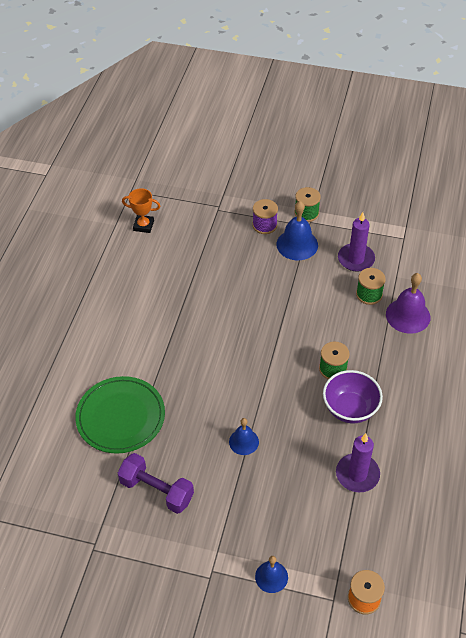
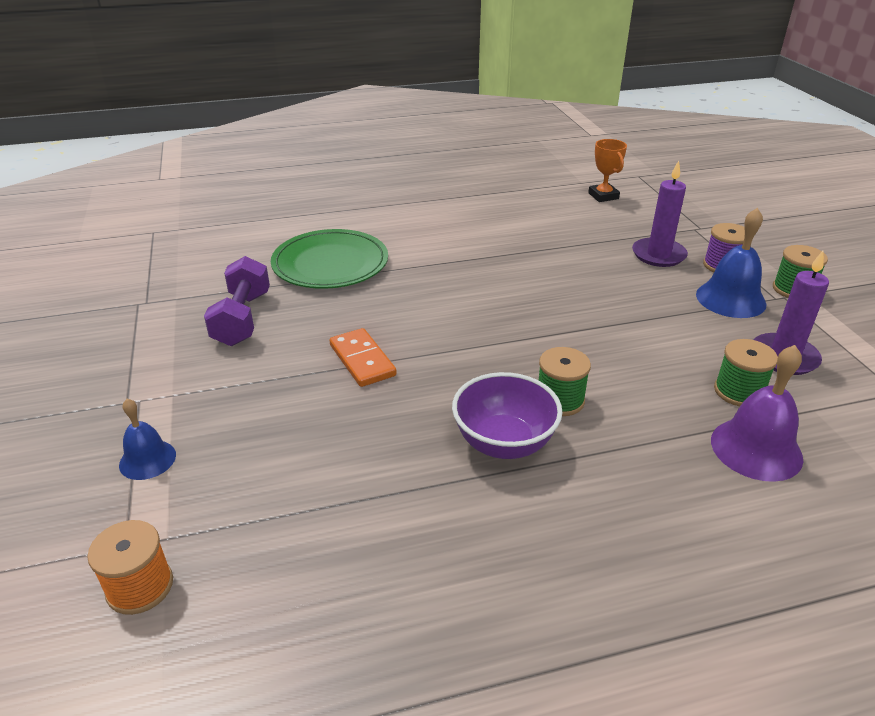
camera: 60 degrees right, 15 degrees down
blue bell [229,418,259,455] -> orange domino [330,328,397,387]
purple candle [336,433,380,492] -> purple candle moved to [632,160,688,267]

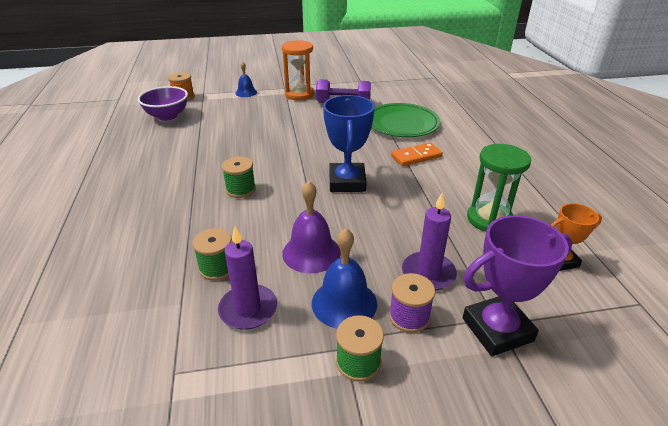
camera: 95 degrees right, 0 degrees up
orange domino [330,328,397,387] -> orange domino moved to [391,142,443,166]
purple bowl [452,372,563,459] -> purple bowl moved to [138,86,188,121]
purple bell [711,345,803,482] -> purple bell moved to [282,181,341,273]
none -> orange hourglass [282,40,314,100]
none -> blue trophy [323,95,375,192]
none -> purple trophy [463,215,572,356]
none -> green hourglass [467,144,531,232]

